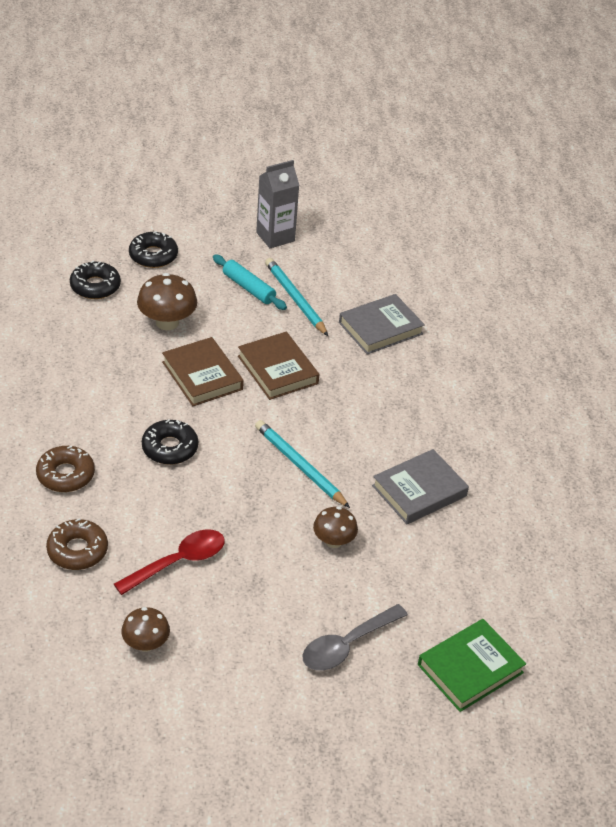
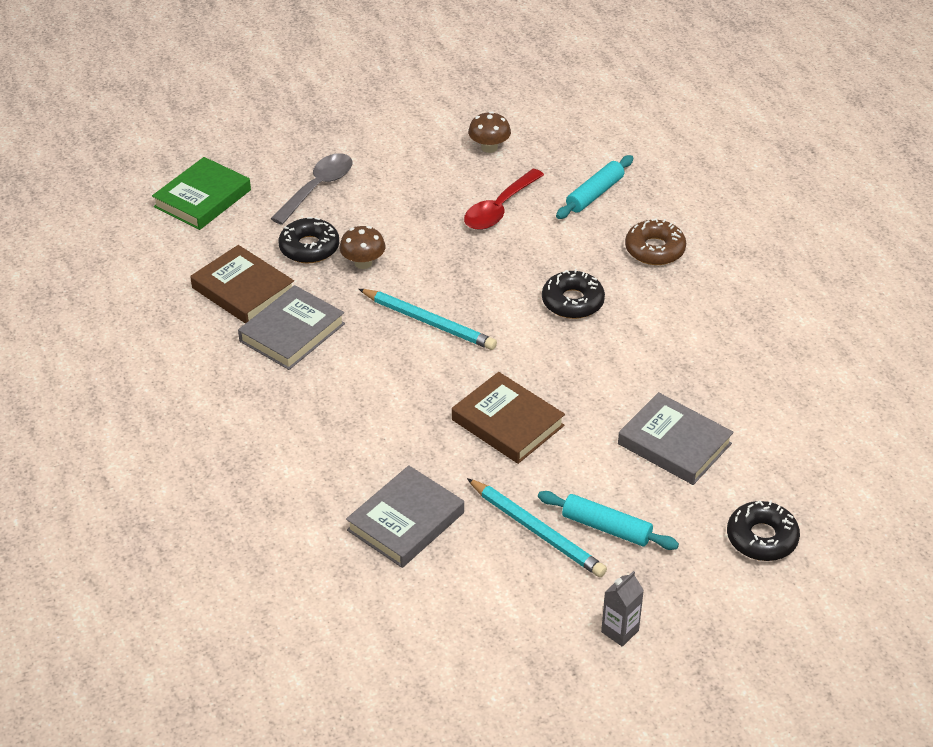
camera: 165 degrees right, 0 degrees up
brown donut [46,518,108,570] -> turquoise rolling pin [556,155,634,219]
black donut [70,260,121,299] -> black donut moved to [279,217,339,263]
brown mushroom [137,273,197,330] -> grey book [618,392,734,485]
brown book [162,337,244,406] -> brown book moved to [190,245,294,324]
grey carton [256,160,299,248] -> grey carton [601,571,644,647], size x0.60

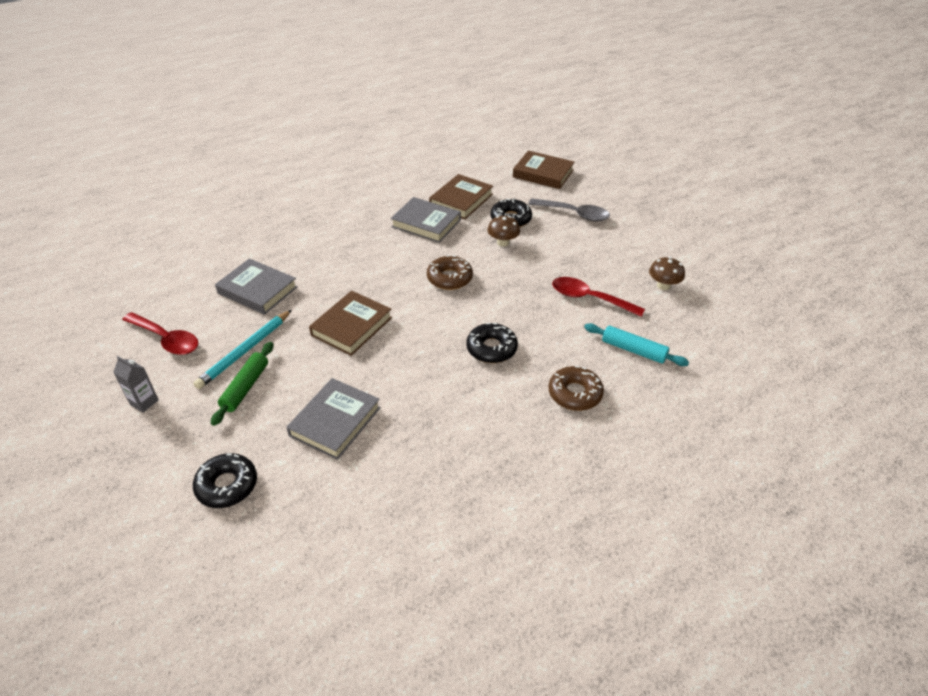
camera: 80 degrees right, 0 degrees up
green book [152,157,251,230] -> brown book [513,151,575,189]
turquoise pencil [359,289,497,350] -> brown donut [427,255,473,290]
turquoise rolling pin [538,491,679,550] -> green rolling pin [211,342,273,426]
none -> red spoon [122,312,199,355]

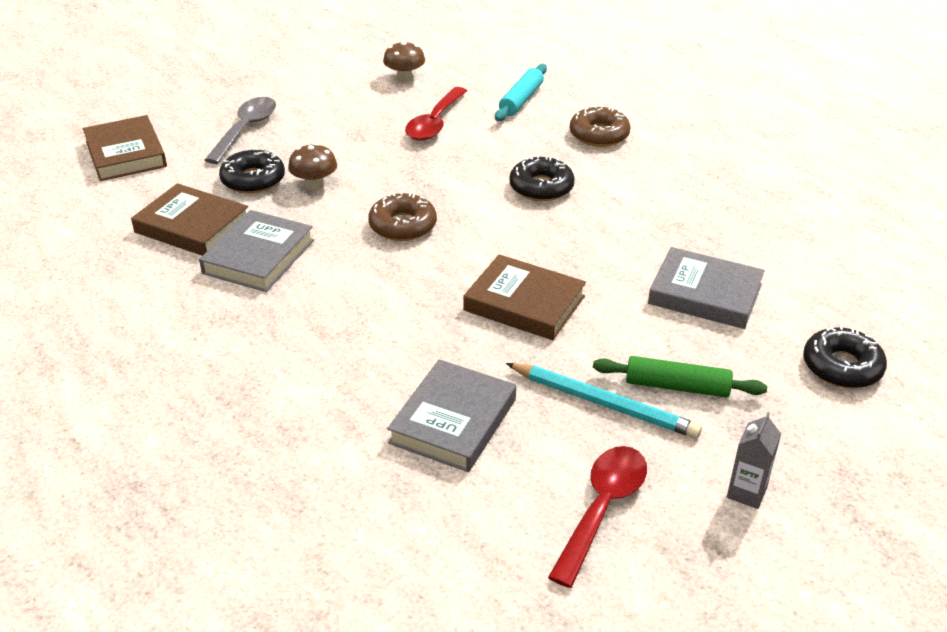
camera: 95 degrees left, 5 degrees down
brown book [513,151,575,189] -> brown book turned 45 degrees counterclockwise [83,115,167,181]

